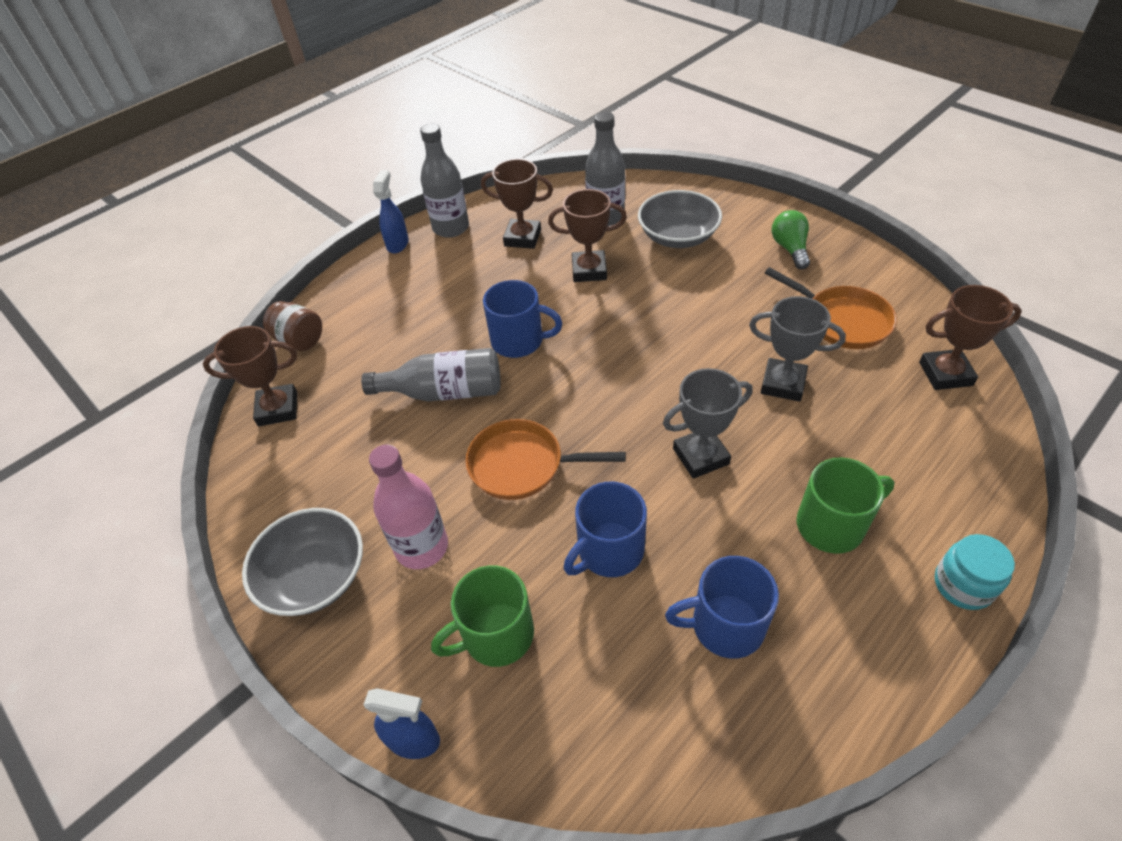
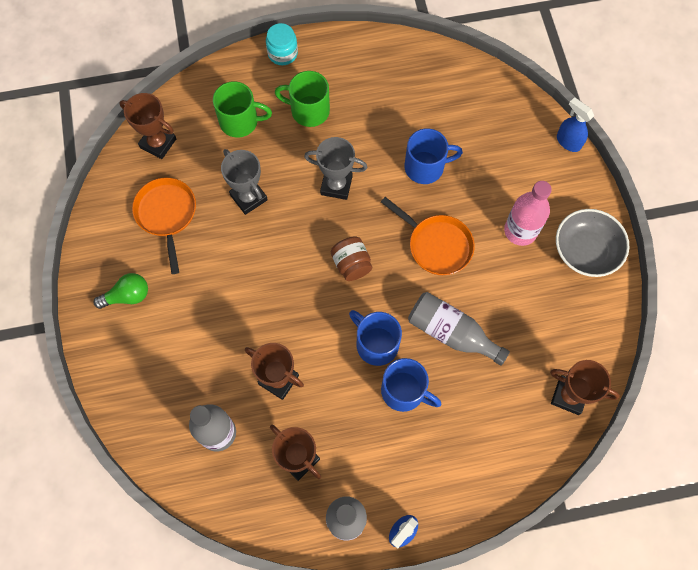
camera: 150 degrees left, 20 degrees up
brown jar [263,301,322,351] -> brown jar moved to [331,236,372,281]
green mug [431,565,534,667] -> green mug moved to [213,81,272,138]
grey bowl [638,190,722,248] -> none
blue mug [665,556,779,659] -> blue mug moved to [381,358,441,412]
green light bulb [772,210,810,269] -> green light bulb turned 135 degrees counterclockwise [93,273,148,309]

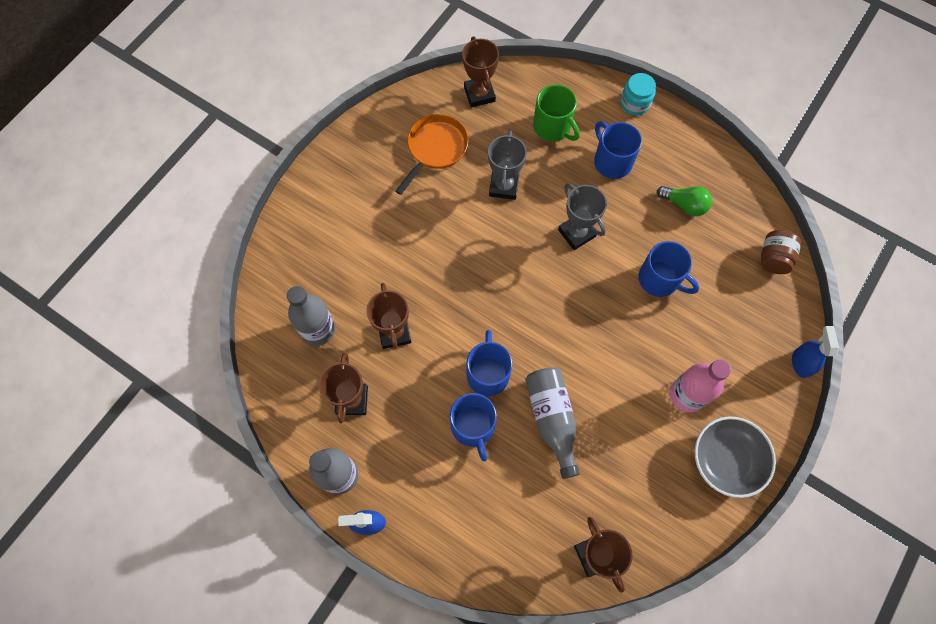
camera: 45 degrees right, 0 degrees up
green light bulb [93,273,148,309] -> green light bulb moved to [657,186,712,216]
green mug [275,71,330,127] -> blue mug [594,121,642,179]
brown jar [331,236,372,281] -> brown jar moved to [761,230,801,274]
orange pan [381,197,475,275] -> none

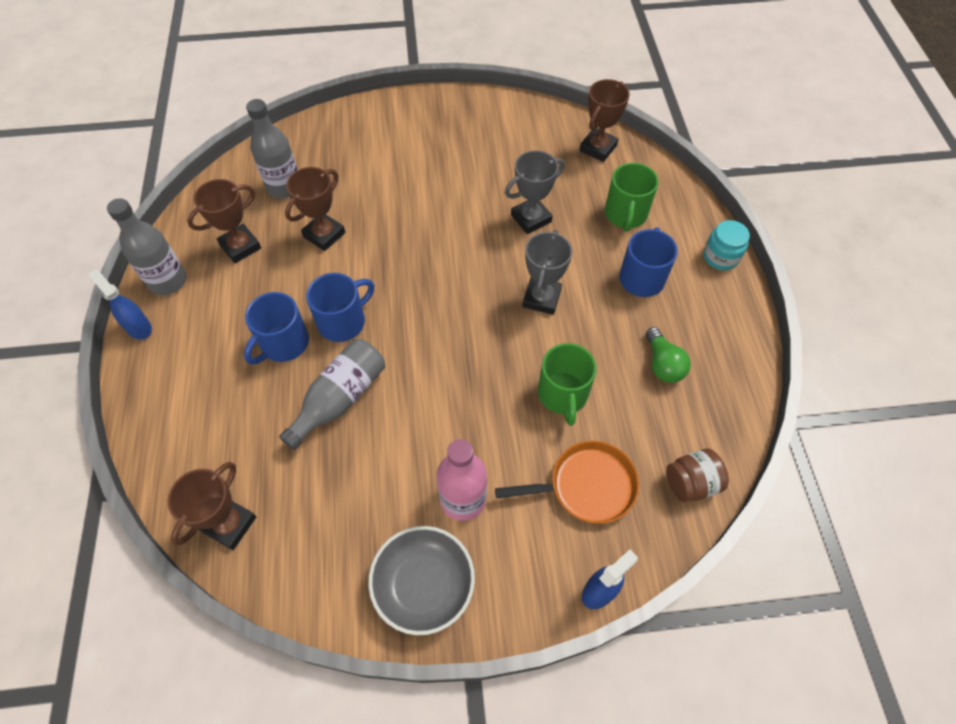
camera: 50 degrees right, 10 degrees down
orange pan [395,114,468,195] -> orange pan moved to [495,441,639,524]
blue mug [639,241,699,297] -> green mug [538,343,596,426]

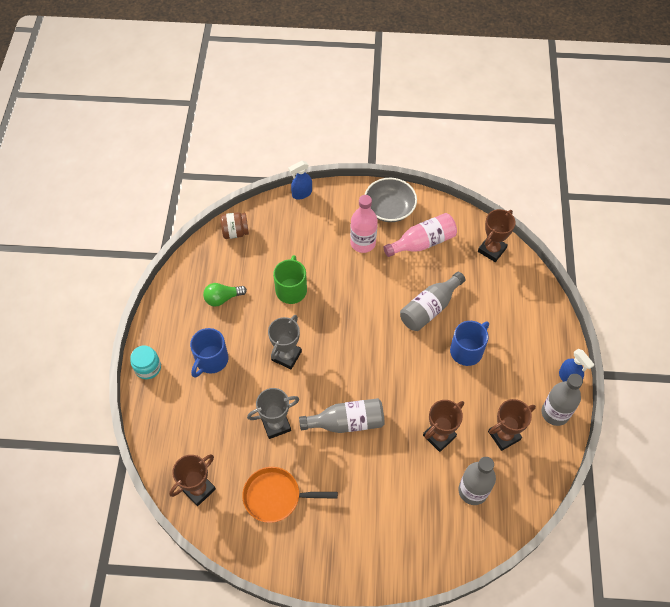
camera: 170 degrees left, 0 degrees up
blue mug [306,273,374,342] -> none
orange pan [495,441,639,524] -> orange pan moved to [242,467,338,523]
green mug [605,163,659,232] -> none
green light bulb [646,327,691,383] -> green light bulb turned 105 degrees counterclockwise [203,283,247,307]
none -> grey bottle [299,398,385,433]
none -> pink bottle [383,213,457,257]

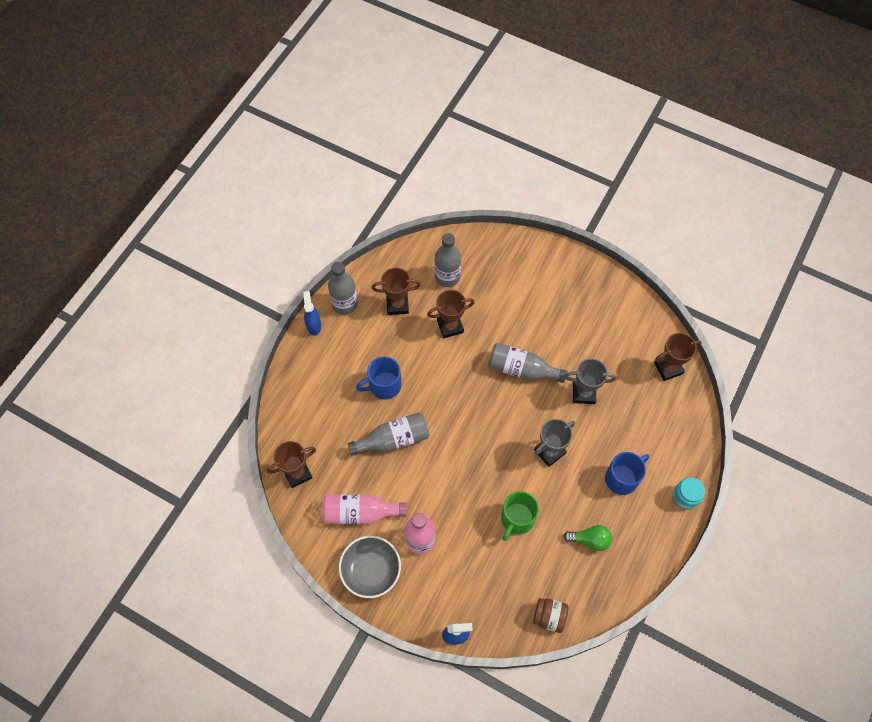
camera: 155 degrees left, 5 degrees up
orange pan [242,467,338,523] -> none

